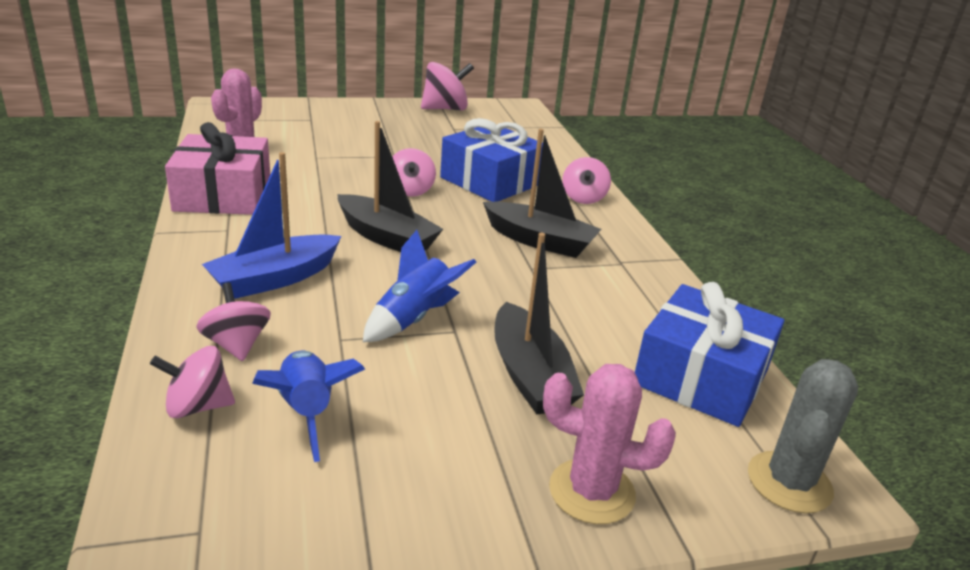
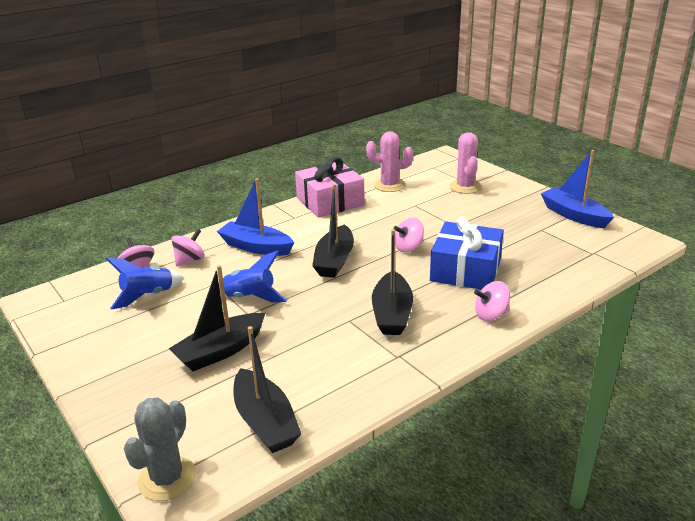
camera: 70 degrees right, 0 degrees up
pink spinning top [421,62,474,111] -> blue boat [541,150,614,228]
pink cactus [543,364,676,524] -> pink cactus moved to [449,132,482,194]
blue gift [635,282,784,427] -> black boat [234,326,302,453]
grey cactus [748,359,858,513] -> grey cactus turned 75 degrees counterclockwise [124,398,196,501]

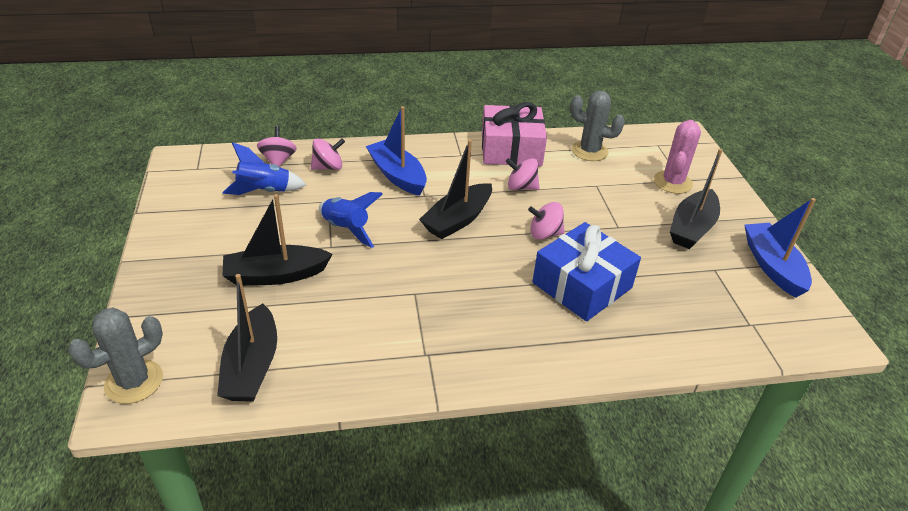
camera: 25 degrees right, 10 degrees up
pink cactus [366,131,413,192] -> grey cactus [570,91,625,161]
black boat [372,229,413,335] -> black boat moved to [670,149,723,249]
pink spinning top [474,281,510,321] -> pink spinning top moved to [506,158,540,190]

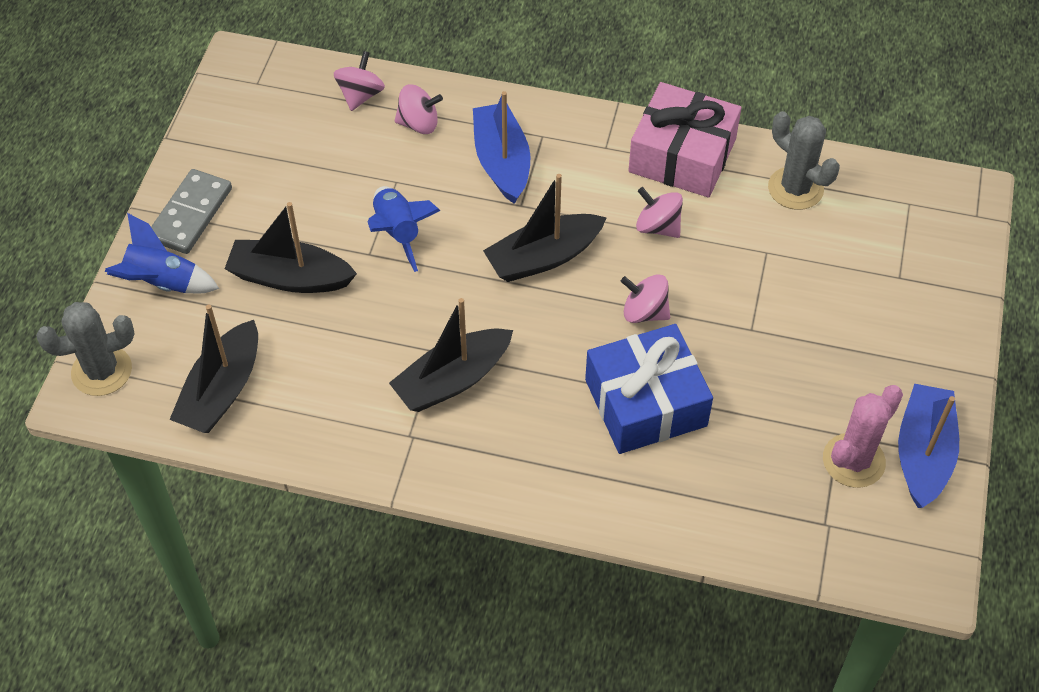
camera: 25 degrees right, 15 degrees up
blue rocket [222,142,306,195] -> blue rocket moved to [105,213,219,293]
pink cactus [654,120,701,194] -> pink cactus moved to [823,385,903,488]
black boat [670,149,723,249] -> black boat moved to [389,298,513,412]
none -> grey domino [151,169,232,254]

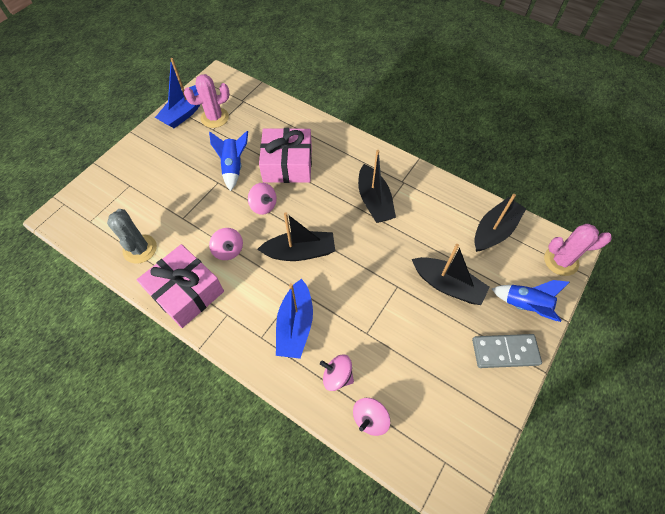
camera: 160 degrees left, 5 degrees up
grey cactus [36,302,135,396] -> pink cactus [544,224,612,276]
grey domino [151,169,232,254] -> grey domino turned 45 degrees clockwise [472,334,542,368]
blue rocket [368,186,440,272] -> blue rocket moved to [209,131,248,191]
black boat [389,298,513,412] -> black boat turned 90 degrees clockwise [358,150,396,223]
blue gift [585,324,713,454] -> pink gift [259,128,312,183]

